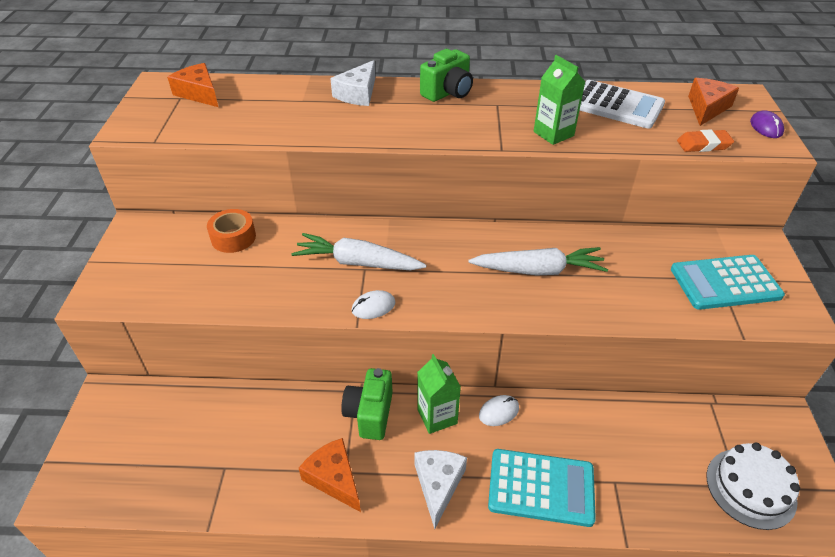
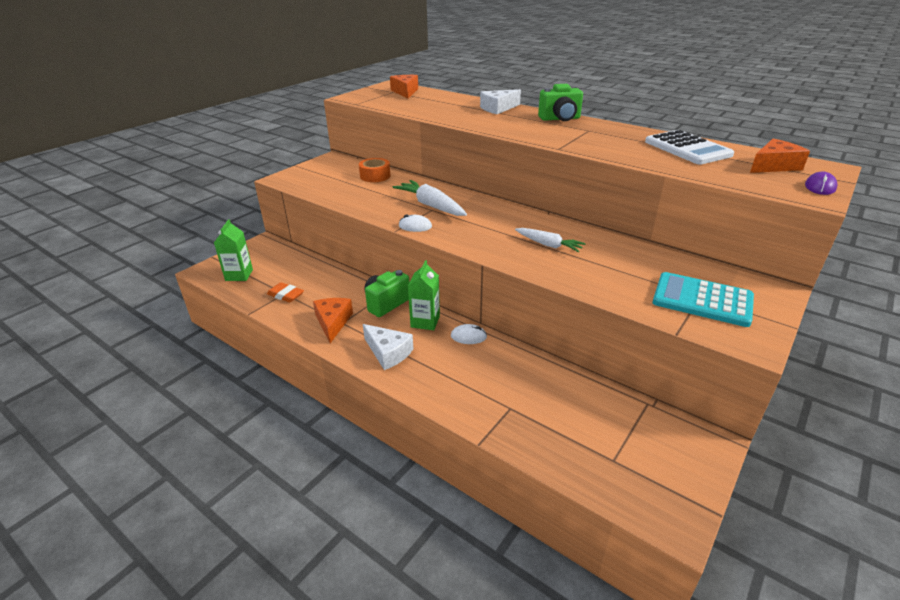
camera: 35 degrees right, 10 degrees down
white cheese [414,450,467,529] -> white cheese turned 90 degrees clockwise [363,324,413,370]
white carrot [468,247,608,276] -> white carrot [515,228,586,252], size x0.65
turquoise calculator [488,449,596,527] -> none
green carton [534,55,585,145] -> green carton moved to [214,219,253,281]
orange eraser [677,129,734,152] -> orange eraser moved to [267,282,304,303]
white cake [706,443,800,530] -> none

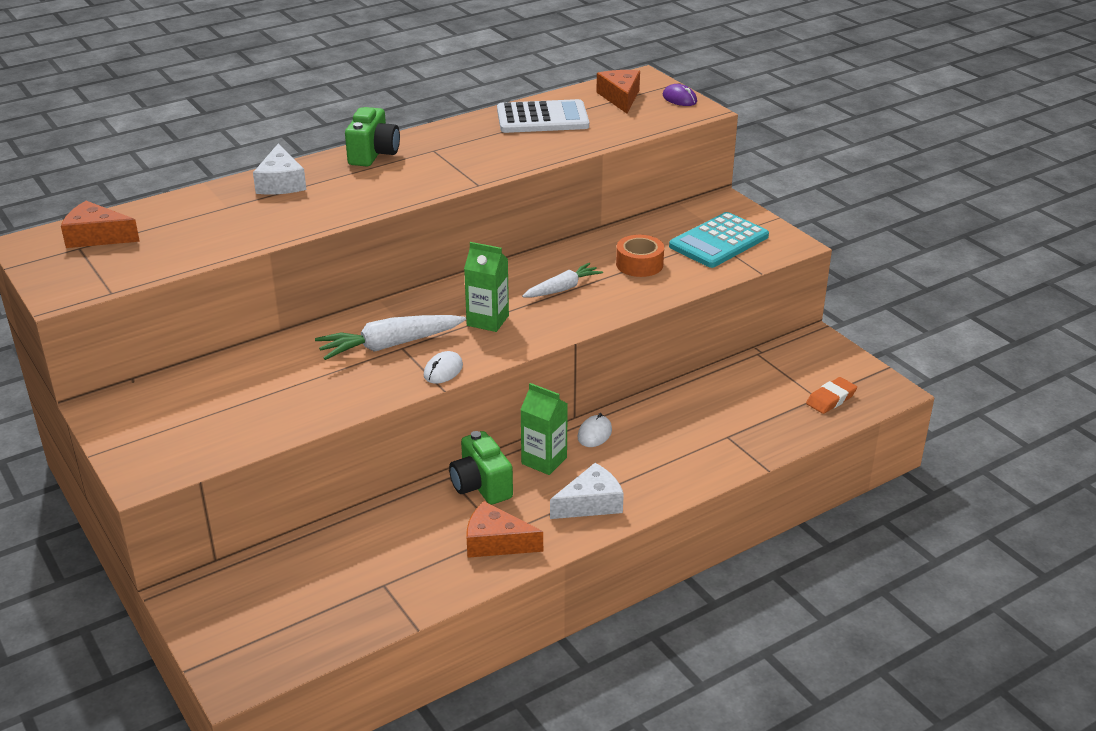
camera: 70 degrees left, 0 degrees up
green carton [214,219,253,281] -> green carton moved to [464,242,509,332]
orange eraser [267,282,304,303] -> orange eraser moved to [806,377,857,414]
orange tape [359,158,390,182] -> orange tape moved to [616,235,664,277]

